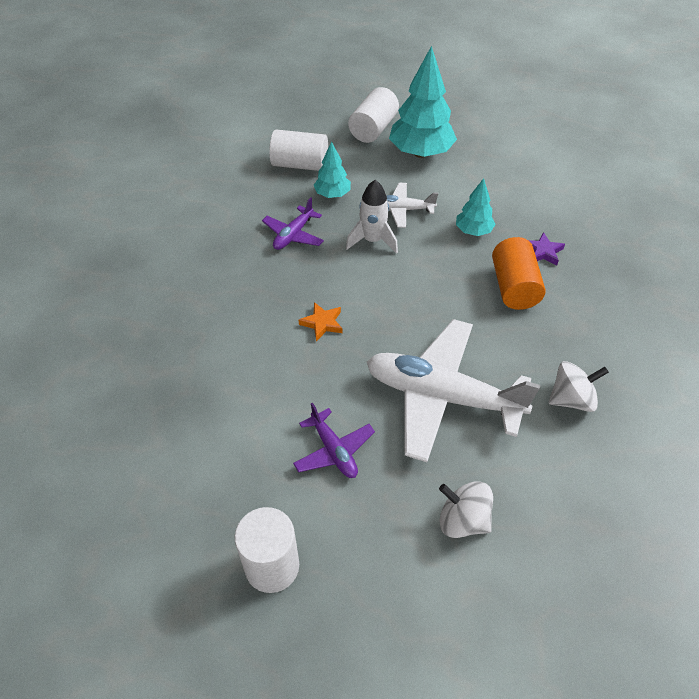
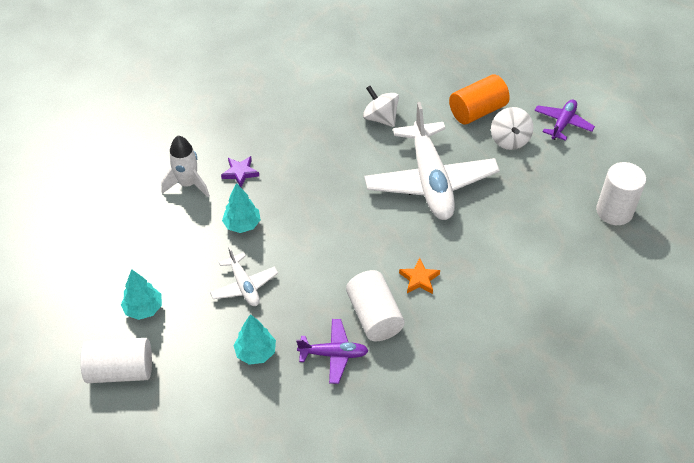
camera: 120 degrees left, 0 degrees up
white cylinder [269,129,328,171] -> white cylinder moved to [346,270,405,341]
purple plane [293,403,375,478] -> purple plane moved to [534,99,595,141]
white rocket [346,180,398,254] -> white rocket moved to [161,136,210,197]
turquoise tree [389,46,457,158] -> turquoise tree [121,269,162,320], size x0.53
orange cylinder [492,237,545,310] -> orange cylinder moved to [449,74,510,125]

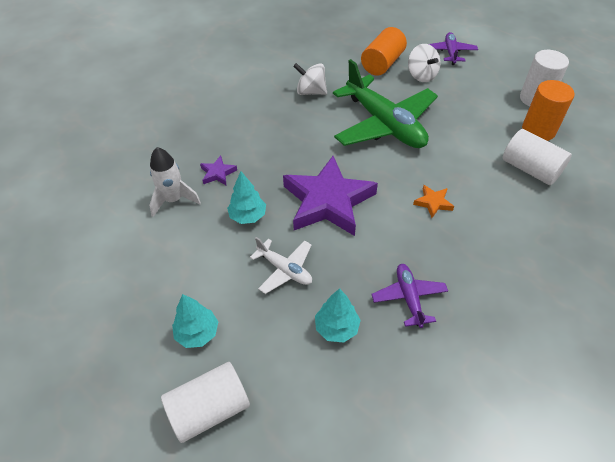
camera: 25 degrees left, 0 degrees up
purple plane [296,319,369,384] -> purple plane turned 75 degrees counterclockwise [371,264,448,328]
white cylinder [346,270,405,341] -> white cylinder moved to [503,129,572,185]
white plane [364,102,500,220] -> green plane [333,59,438,148]
none -> purple star [283,156,378,236]
none -> orange cylinder [522,80,575,141]

